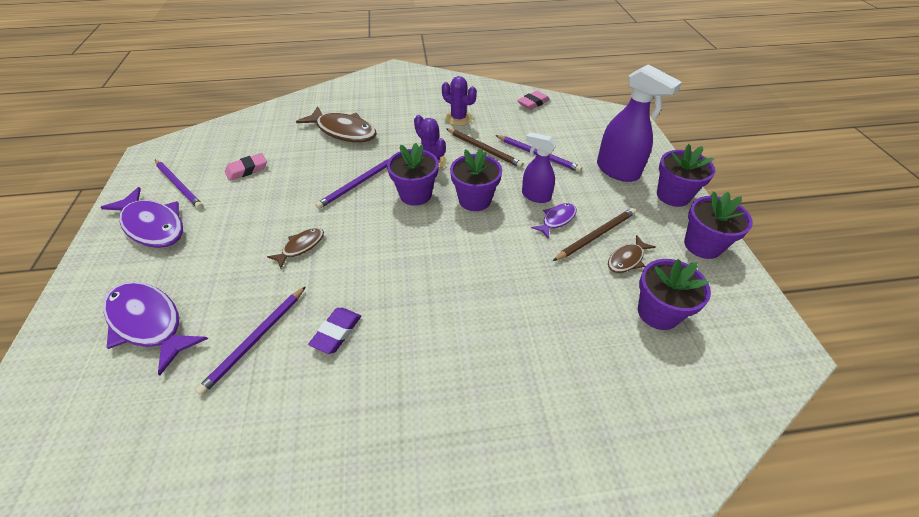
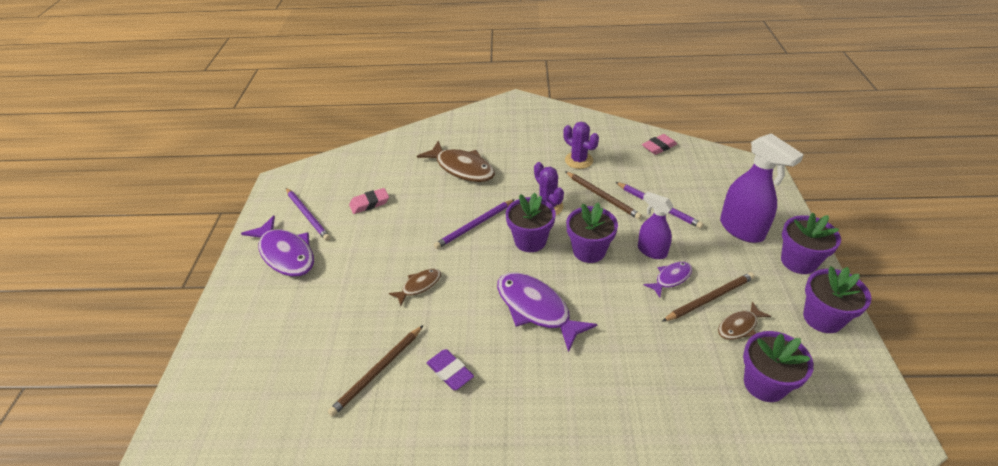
camera: 10 degrees right, 5 degrees down
purple fish [103,282,208,376] -> purple fish moved to [497,272,598,353]
purple pencil [196,286,306,395] -> brown pencil [328,325,423,417]
purple eraser [308,308,361,354] -> purple eraser turned 75 degrees counterclockwise [427,349,474,390]

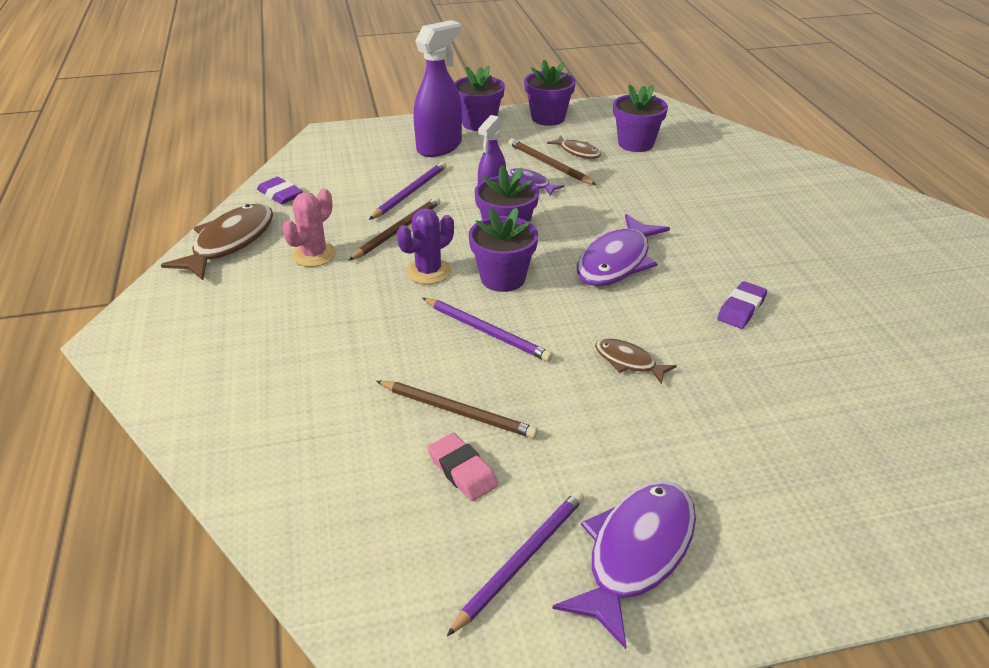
camera: 105 degrees left, 5 degrees down
brown pencil [328,325,423,417] -> brown pencil moved to [376,381,538,438]
brown fish [417,141,495,182] -> brown fish moved to [161,204,273,280]
purple cactus [563,122,599,169] -> pink cactus [282,188,336,267]
pink eraser [642,134,677,155] -> purple eraser [257,177,303,204]

